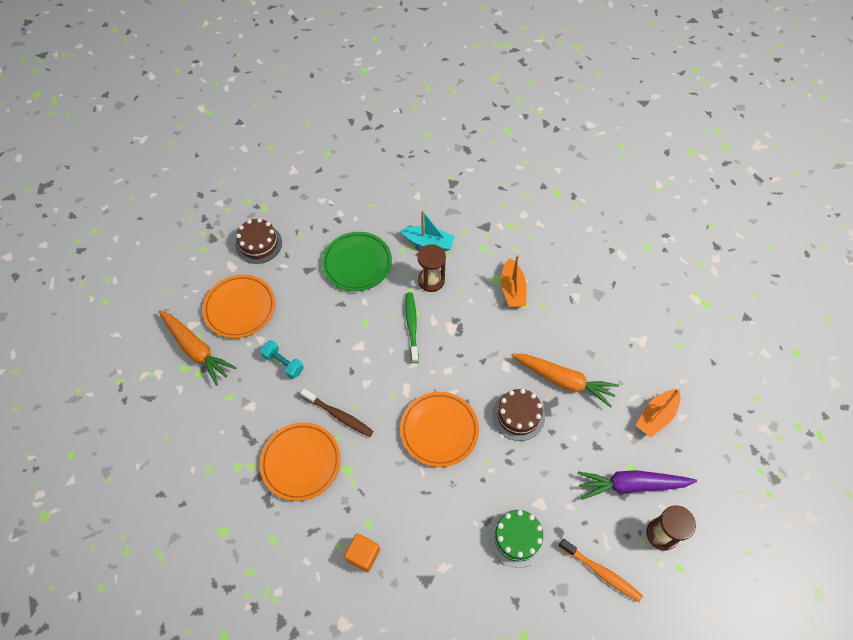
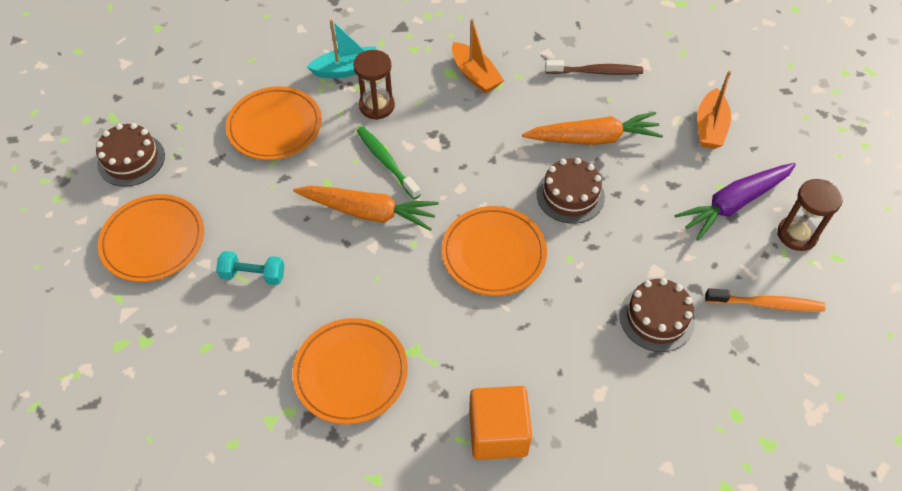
camera: 30 degrees left, 5 degrees down
orange carrot [159,310,237,386] -> orange carrot moved to [293,186,439,231]
brown toothbrush [300,388,374,437] -> brown toothbrush moved to [545,60,643,75]
green plate [322,232,392,291] -> orange plate [226,86,322,160]
orange cube [344,533,380,572] -> orange cube [469,386,532,460], size x1.51
green cake [489,509,546,568] -> brown cake [620,278,695,352]

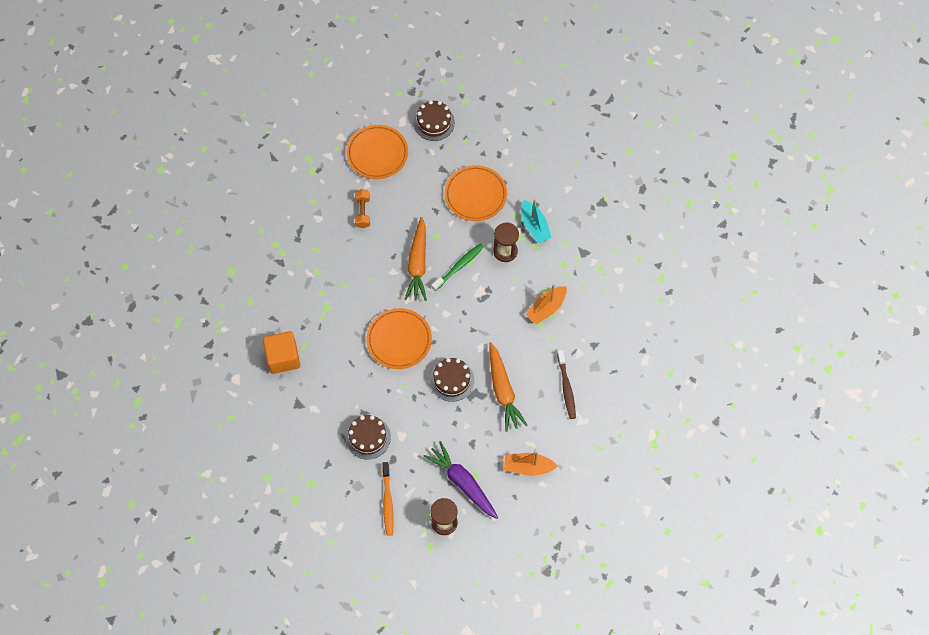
camera: 80 degrees right, 10 degrees up
turquoise dumbbell [216,251,285,285] -> orange dumbbell [355,189,370,228]
orange plate [292,318,408,424] -> none

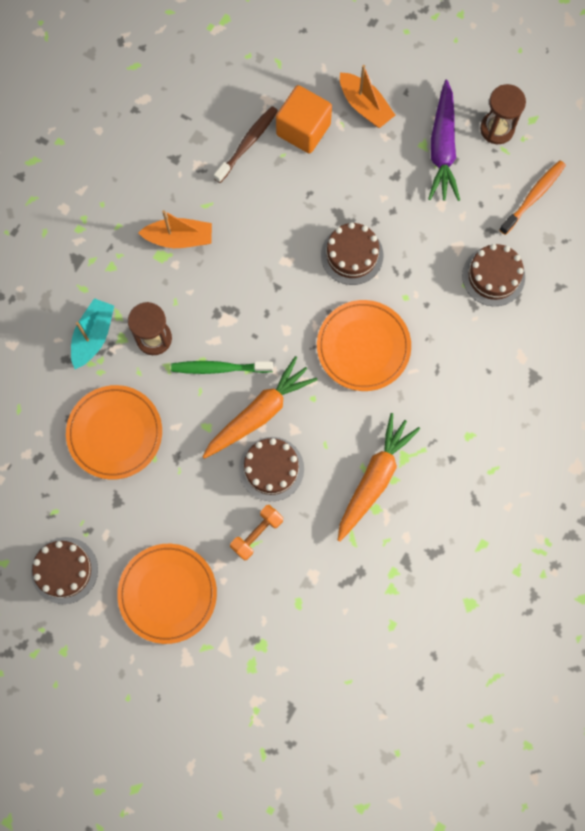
camera: 135 degrees left, 10 degrees up
orange cube [263,331,300,374] -> orange cube moved to [276,85,332,153]
orange carrot [489,342,528,432] -> orange carrot moved to [338,413,420,542]
none -> brown cake [239,437,304,501]

